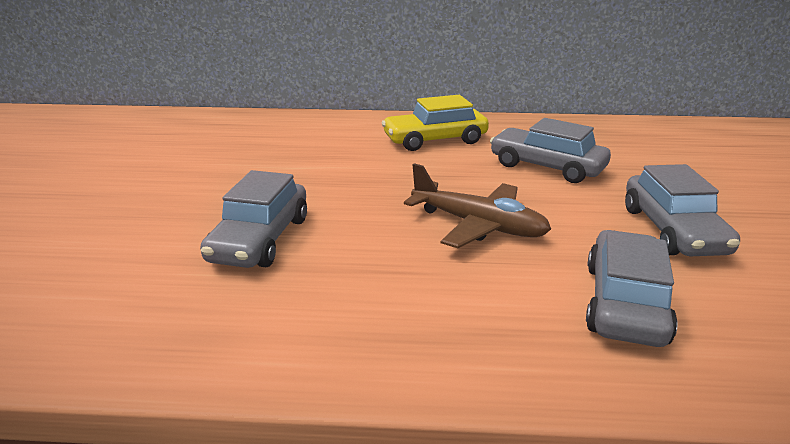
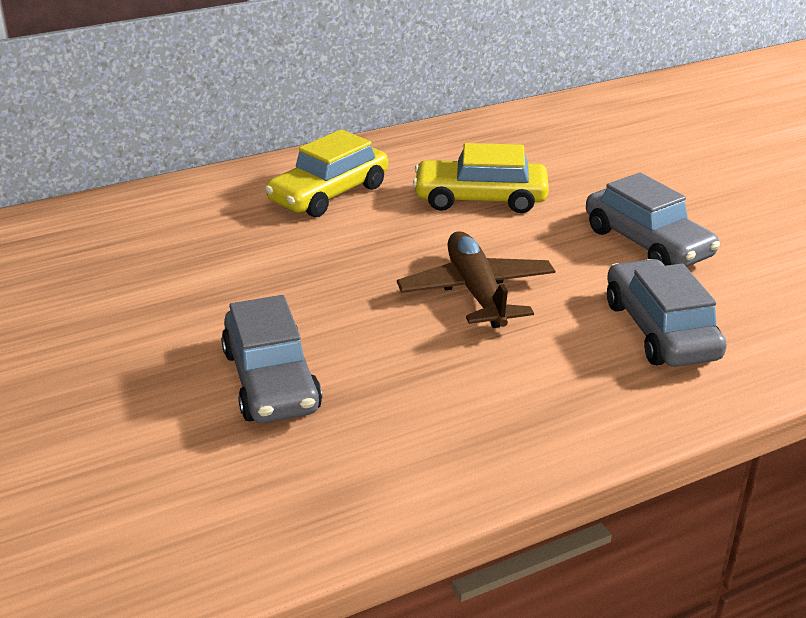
camera: 30 degrees left, 5 degrees up
brown plane [404,163,551,248] -> brown plane turned 105 degrees counterclockwise [397,231,555,328]
grey car [490,118,611,183] -> yellow car [413,143,549,213]

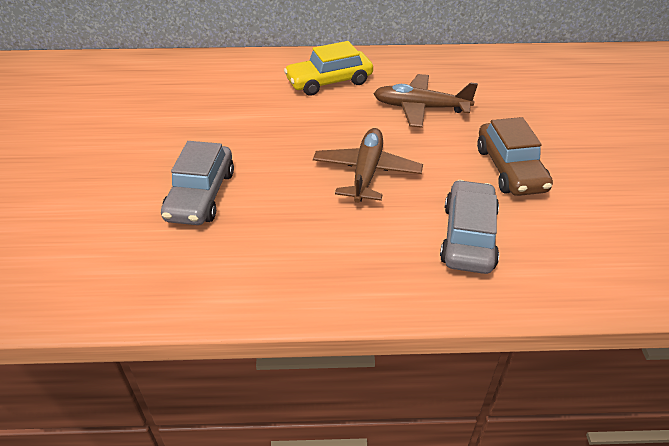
camera: 25 degrees right, 10 degrees up
yellow car [413,143,549,213] -> brown plane [373,74,478,128]
grey car [586,173,720,267] -> brown car [477,117,553,196]

